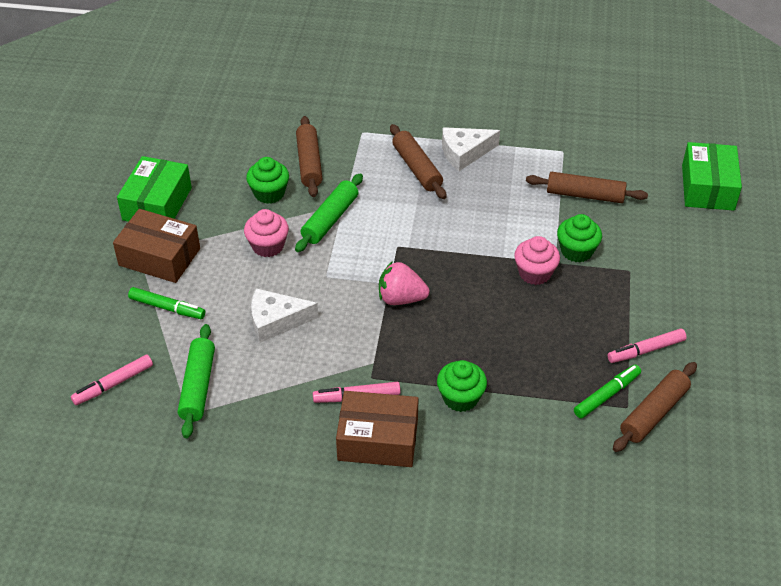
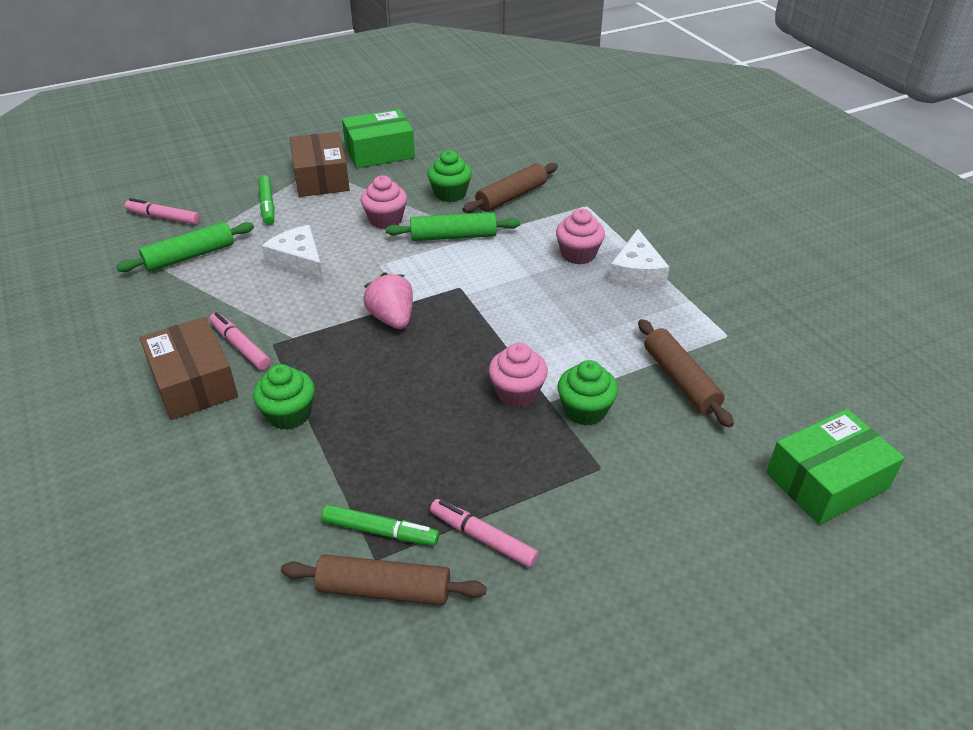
camera: 55 degrees right, 5 degrees down
brown rolling pin [390,124,446,199] -> pink cupcake [556,209,605,265]
white cheese [442,127,500,171] -> white cheese turned 120 degrees counterclockwise [609,229,669,288]

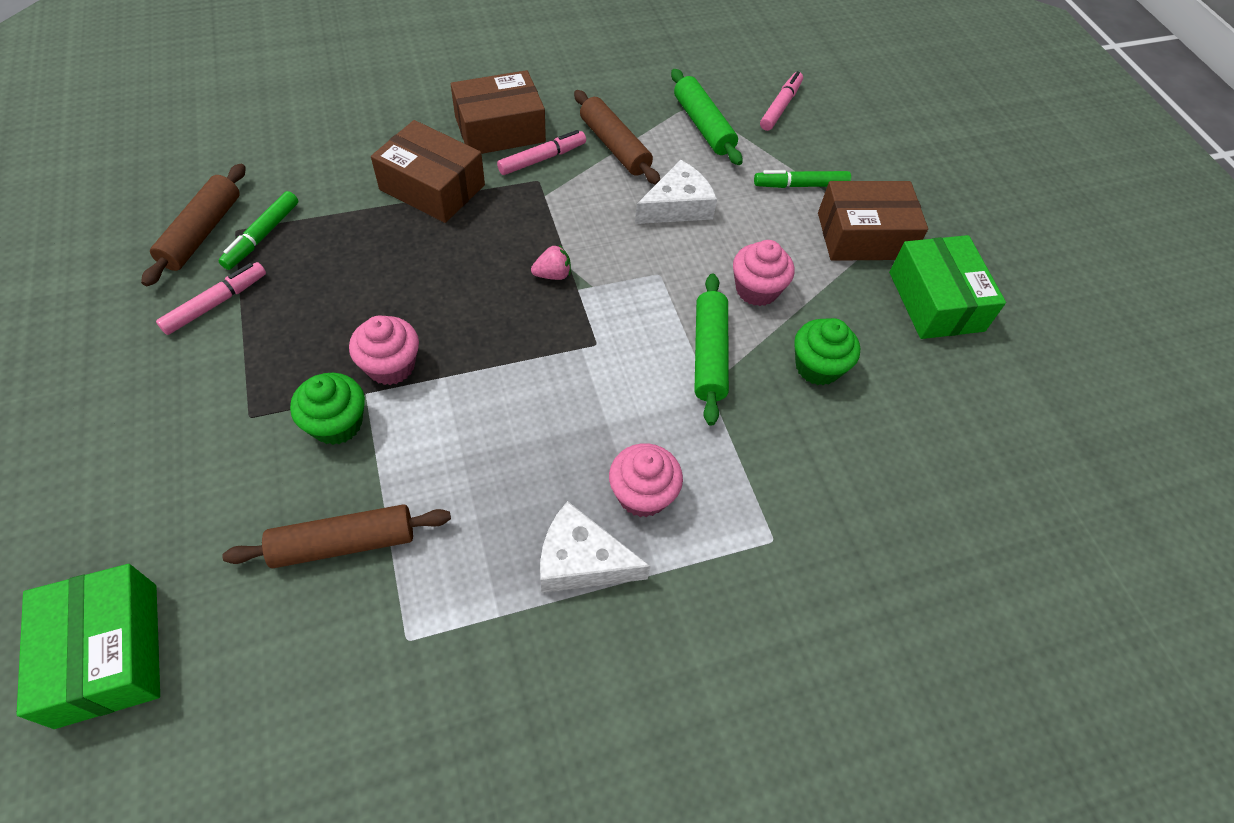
camera: 95 degrees right, 15 degrees up
green cupcake [253,364,315,430] -> brown box [371,120,485,223]
pink strawberry [363,272,413,329] -> pink strawberry [531,245,571,280], size x0.60
brown rolling pin [463,163,558,213] -> brown rolling pin moved to [574,90,660,185]

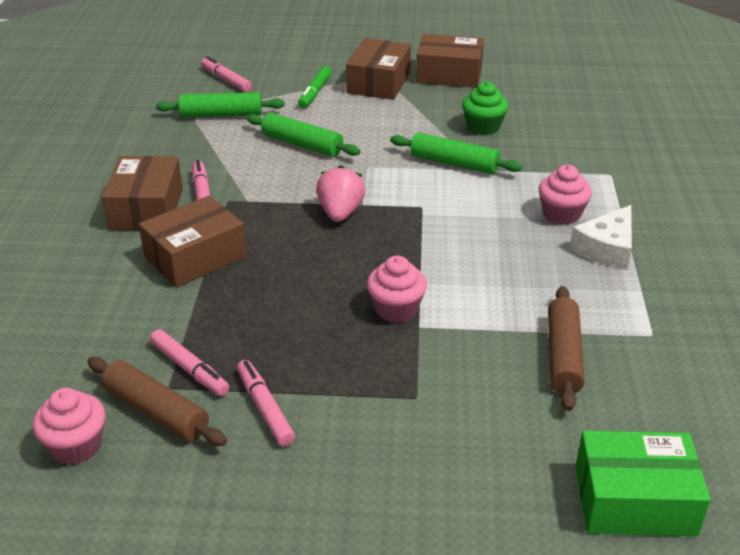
camera: 65 degrees left, 20 degrees down
green marker [219,191,298,270] -> pink marker [150,329,229,396]
green cupcake [290,373,365,445] -> none
pink strawberry [531,245,571,280] -> pink strawberry [316,165,366,222], size x1.68
brown rolling pin [574,90,660,185] -> none
white cheese [635,160,717,224] -> green rolling pin [246,113,360,157]
pink cupcake [733,240,794,306] -> pink cupcake moved to [32,388,106,465]
green box [889,235,1006,339] -> brown box [416,34,484,88]

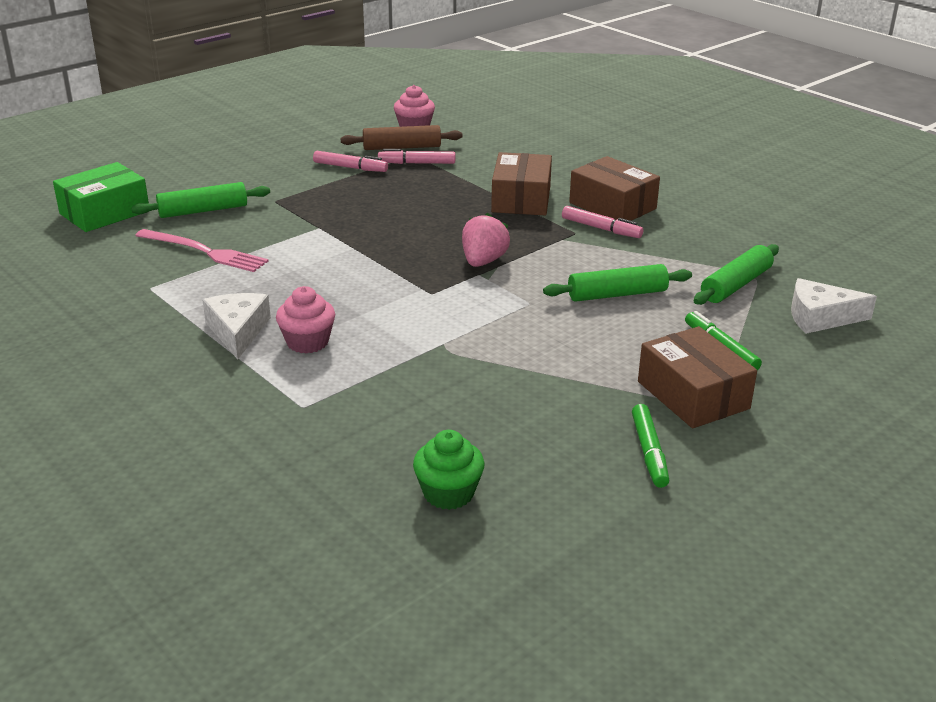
camera: 135 degrees right, 5 degrees down
pink marker [201,56,252,92] -> white cheese [791,278,877,334]
pink strawberry [316,165,366,222] -> pink strawberry turned 120 degrees counterclockwise [462,213,510,267]
pink cupcake [367,256,427,323] -> none
green rolling pin [390,133,522,174] -> green rolling pin moved to [131,182,270,218]
brown box [416,34,484,88] -> green marker [632,404,669,488]
green cupcake [462,82,508,135] -> green cupcake moved to [413,430,484,510]
brown rolling pin [548,286,584,411] -> pink fork [135,229,269,272]

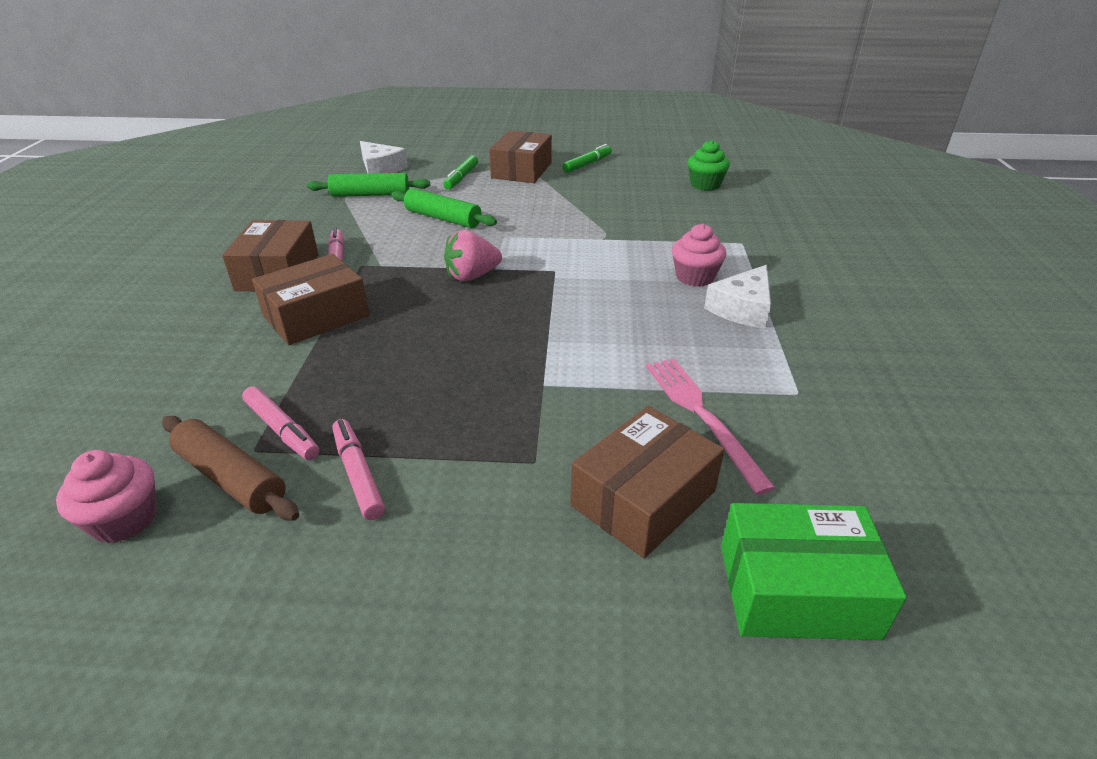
camera: 135 degrees left, 5 degrees up
green rolling pin [131,182,270,218] -> brown box [570,406,724,558]

